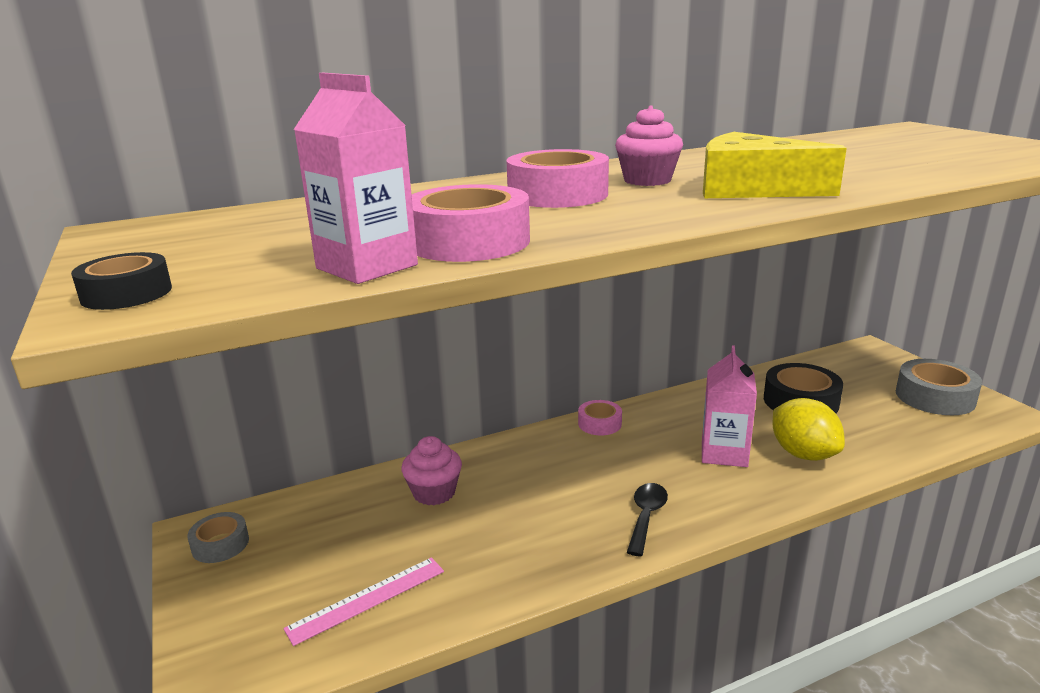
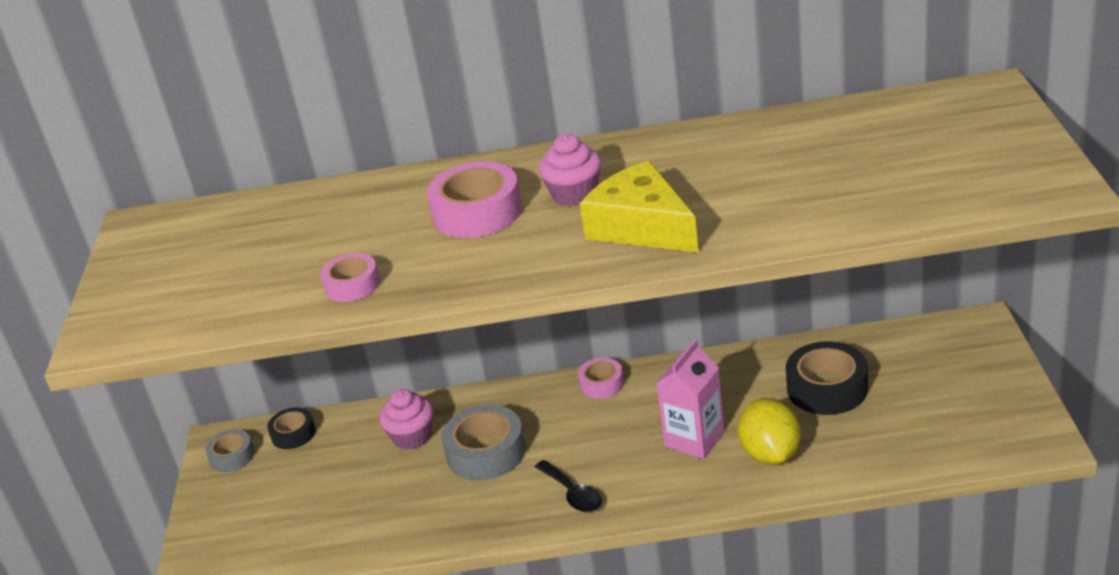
camera: 25 degrees right, 10 degrees up
black tape [71,252,172,310] -> black tape moved to [267,407,316,449]
pink ruler [283,557,444,646] -> none
pink carton [294,73,418,284] -> none
pink tape [412,184,530,262] -> pink tape [320,253,380,302], size x0.58
black spoon [627,483,668,556] -> black spoon turned 105 degrees clockwise [535,460,602,512]
grey tape [896,359,982,415] -> grey tape moved to [441,404,526,480]

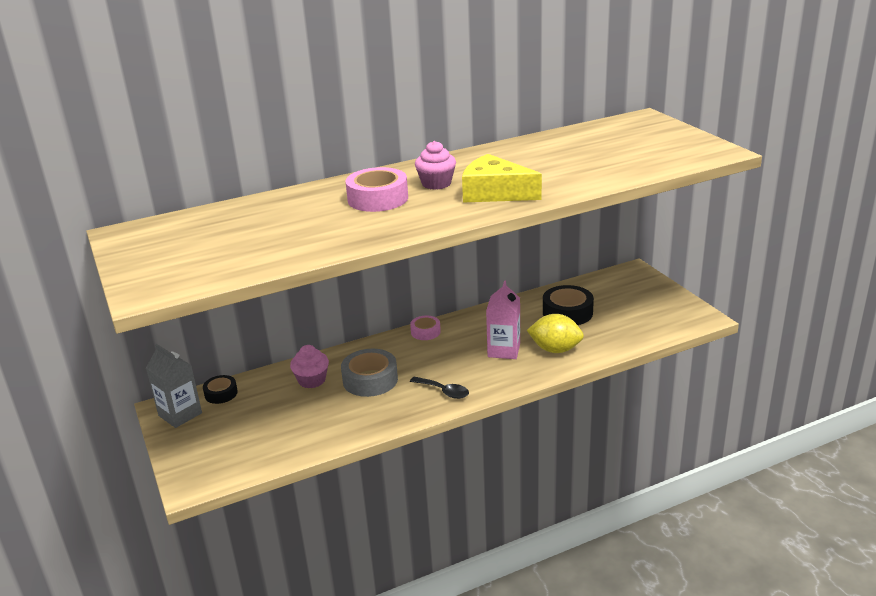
camera: 25 degrees left, 5 degrees down
grey tape [205,429,255,472] -> grey carton [146,344,202,428]
pink tape [320,253,380,302] -> none
yellow lemon [738,398,801,465] -> yellow lemon turned 45 degrees counterclockwise [527,314,584,353]

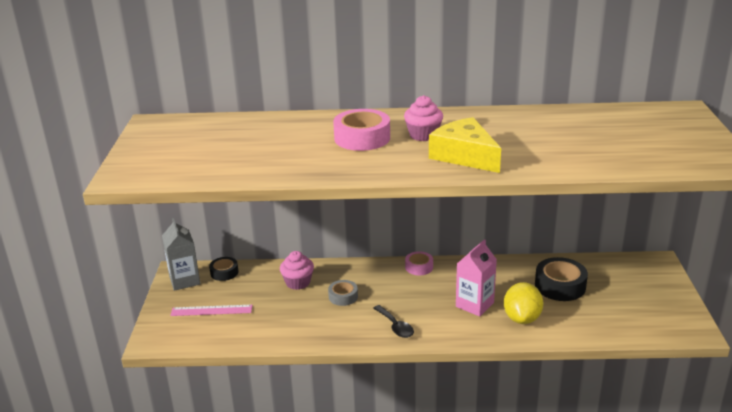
camera: 25 degrees right, 0 degrees up
grey tape [341,349,398,397] -> grey tape [328,280,358,306], size x0.58
yellow lemon [527,314,584,353] -> yellow lemon turned 60 degrees clockwise [504,282,544,324]
none -> pink ruler [170,305,252,316]

